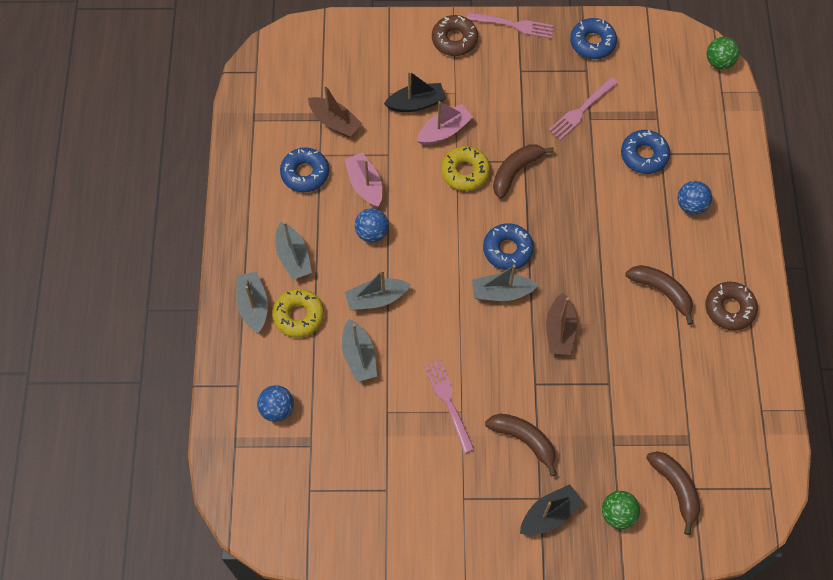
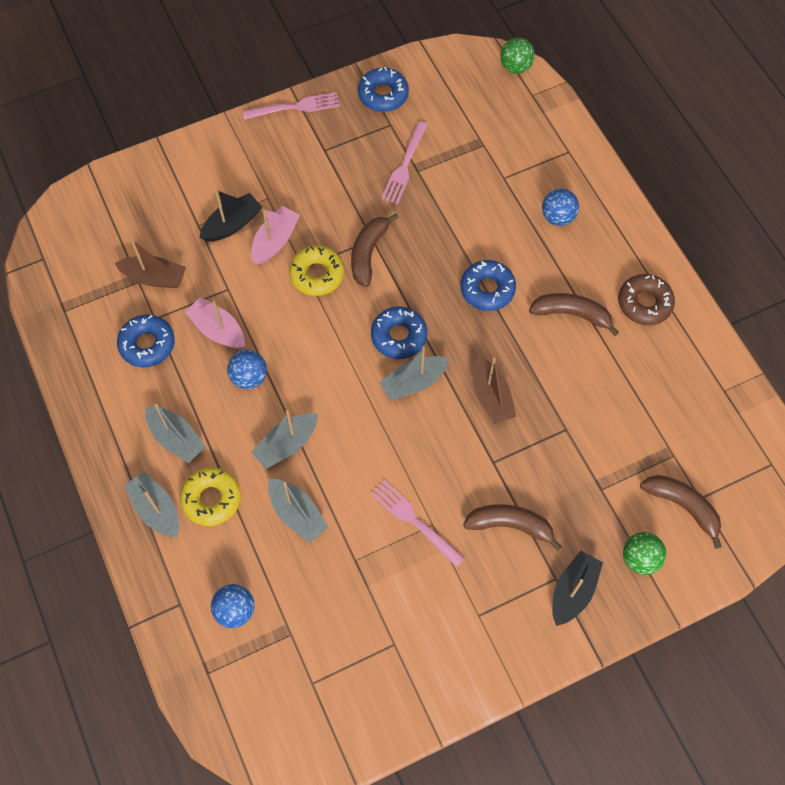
camera: 25 degrees left, 0 degrees up
brown donut [432,15,478,56] -> none
blue donut [621,130,670,174] -> blue donut moved to [460,260,516,311]

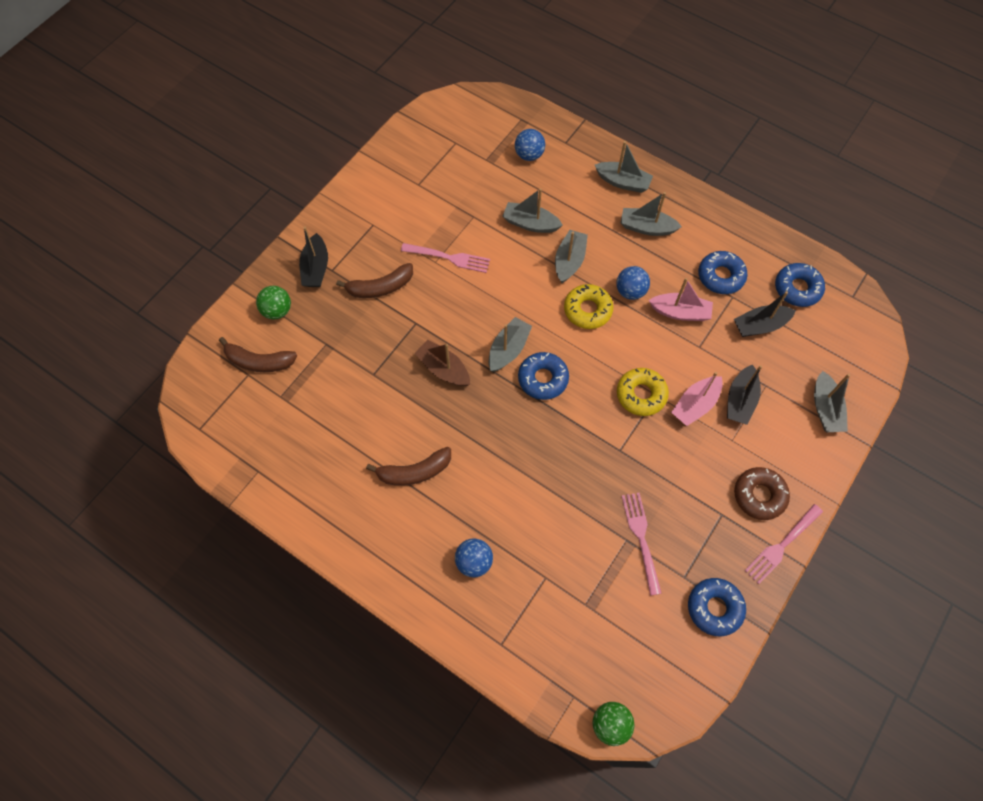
camera: 150 degrees right, 0 degrees up
brown boat [115,239,186,288] -> black boat [734,291,796,337]
yellow donut [180,467,241,526] -> yellow donut moved to [564,284,613,329]
pink boat [251,206,300,265] -> pink boat turned 45 degrees clockwise [671,372,723,426]
brown banana [351,213,399,287] -> none
blue donut [460,260,516,311] -> blue donut moved to [775,263,825,307]
brown donut [618,274,675,325] -> brown donut moved to [734,467,790,520]
none -> grey boat [814,371,850,432]

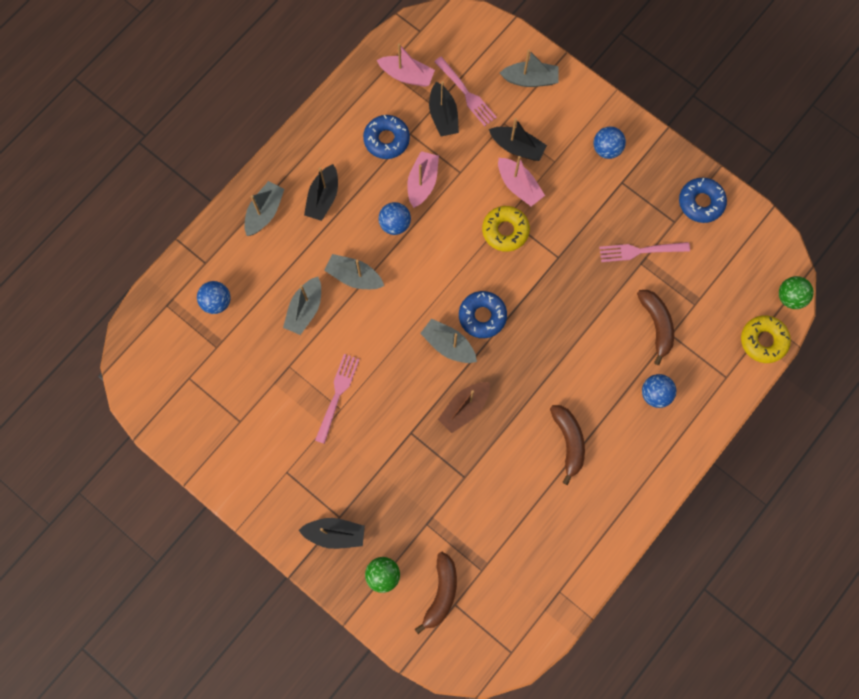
camera: 85 degrees left, 10 degrees up
brown banana [336,263,413,298] -> brown banana moved to [637,290,674,365]
yellow donut [564,284,613,329] -> yellow donut moved to [741,315,791,363]
grey boat [620,192,682,236] -> black boat [304,164,338,221]
brown donut [734,467,790,520] -> blue ball [593,126,626,159]
pink fork [744,504,823,584] -> pink fork moved to [434,57,497,126]
blue donut [775,263,825,307] -> pink boat [377,43,435,87]

